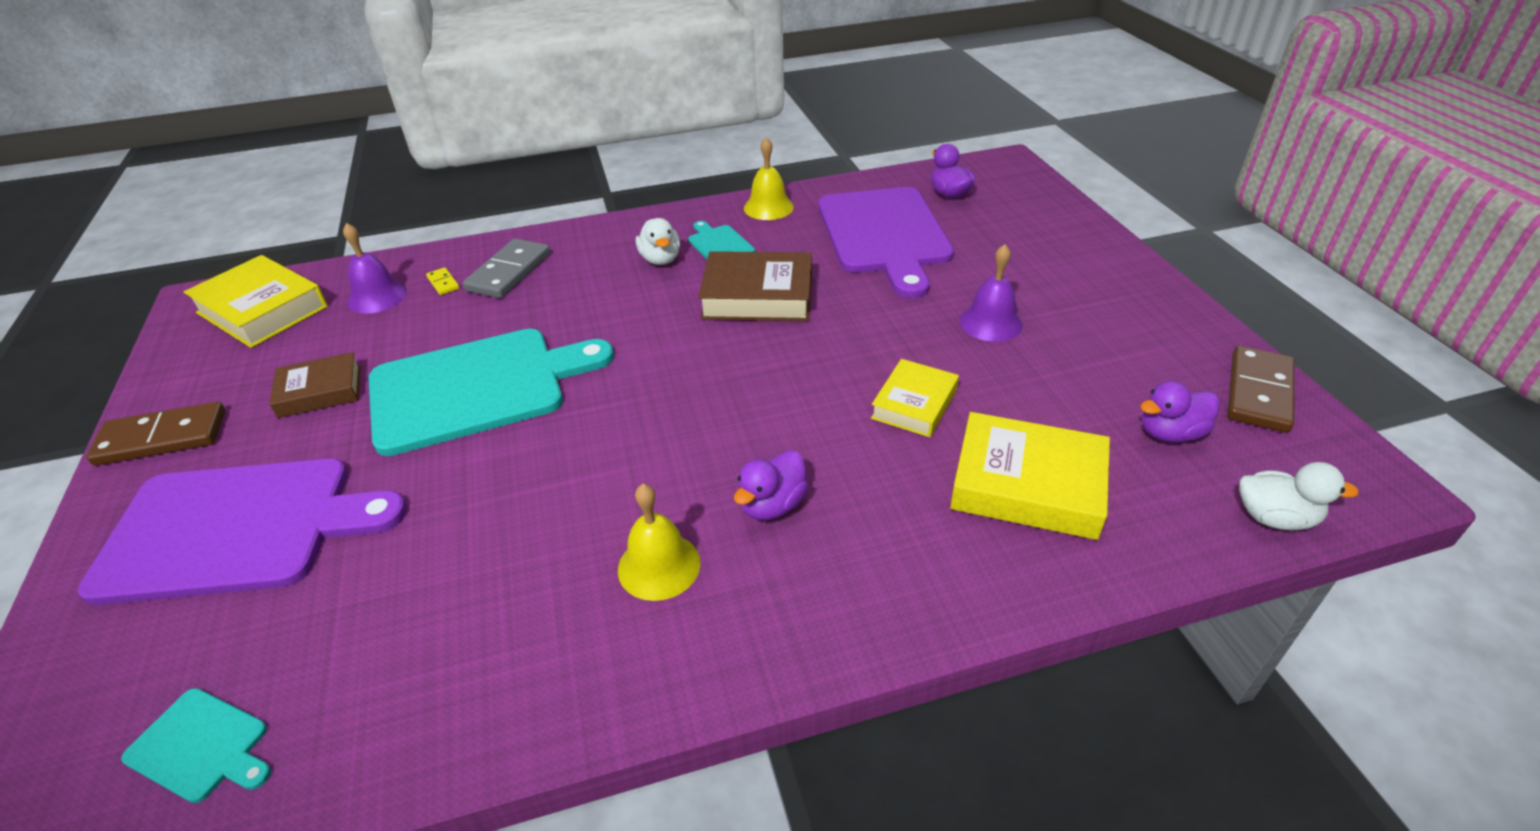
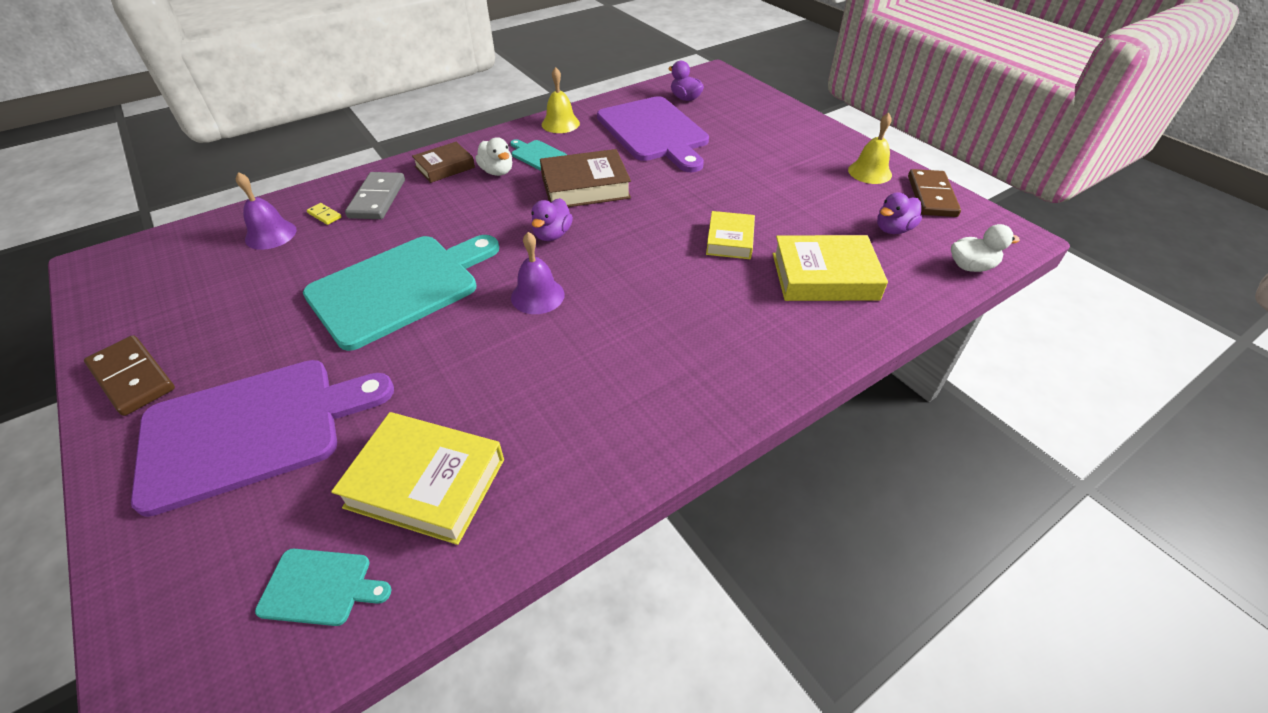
camera: 20 degrees left, 5 degrees up
brown domino [86,401,226,466] -> brown domino turned 75 degrees clockwise [84,335,175,416]
yellow book [184,255,328,348] -> yellow book moved to [331,412,504,545]
brown book [269,352,361,418] -> brown book moved to [412,142,475,183]
yellow bell [618,484,700,601] -> yellow bell moved to [848,113,892,184]
purple duck [734,450,809,520] -> purple duck moved to [531,198,573,241]
purple bell [959,244,1023,342] -> purple bell moved to [511,232,565,314]

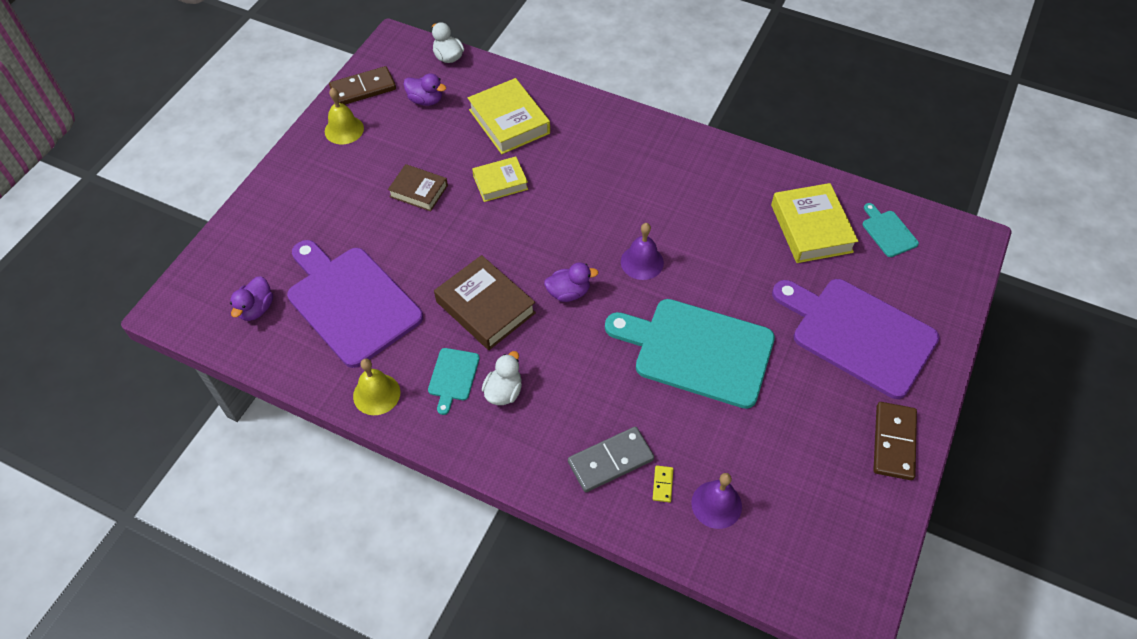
camera: 120 degrees left, 10 degrees up
brown book [412,142,475,183] -> brown book moved to [388,164,448,211]
purple cutting board [597,96,709,172] -> purple cutting board turned 75 degrees counterclockwise [287,240,423,368]

